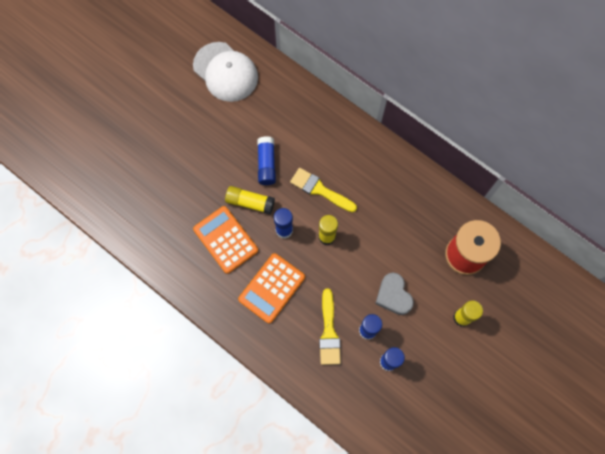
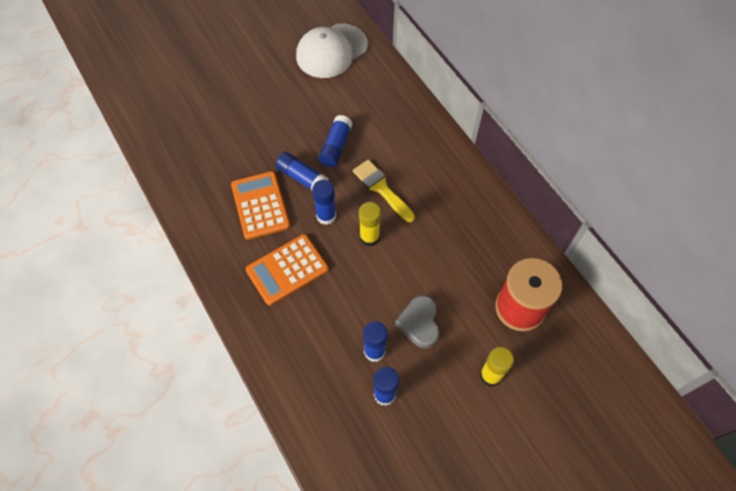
camera: 20 degrees right, 10 degrees down
white cap [193,42,258,102] -> white cap turned 75 degrees clockwise [296,24,368,78]
yellow glue stick [225,186,275,214] -> blue glue stick [275,152,329,190]
yellow brush [319,289,341,365] -> none

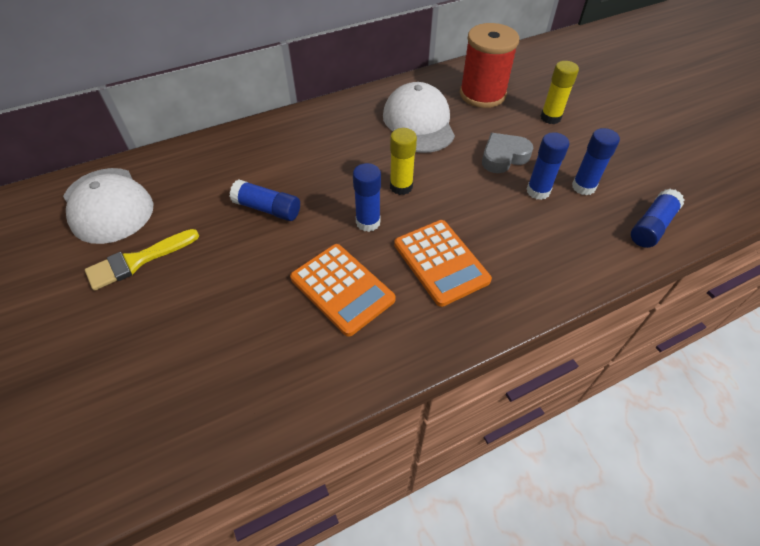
camera: 85 degrees left, 10 degrees down
orange calculator [231,171,290,240] -> orange calculator turned 120 degrees counterclockwise [290,244,396,337]
blue glue stick [275,152,329,190] -> blue glue stick moved to [631,189,685,248]
yellow brush [353,159,415,222] -> yellow brush moved to [85,229,199,291]
grey heart [395,295,439,349] -> grey heart turned 150 degrees clockwise [482,133,533,173]
none -> white cap [383,82,455,153]

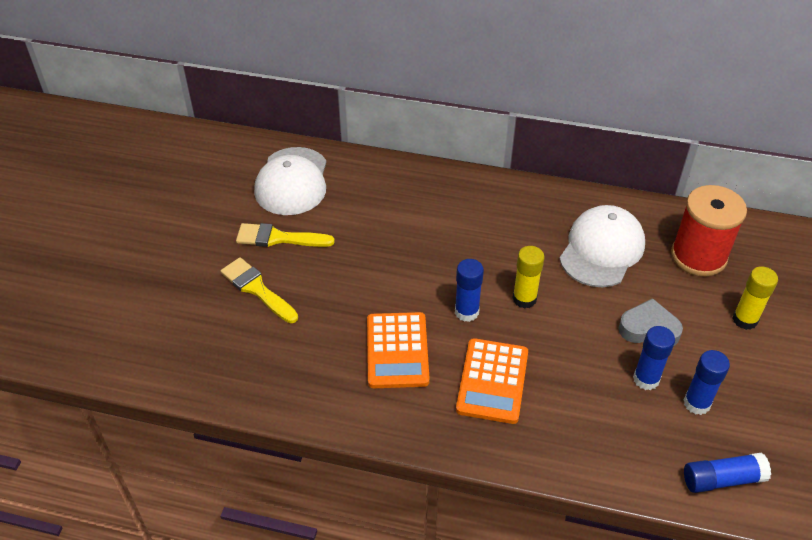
camera: 40 degrees right, 5 degrees down
blue glue stick [229,179,300,221] -> none
none -> yellow brush [220,257,298,323]

